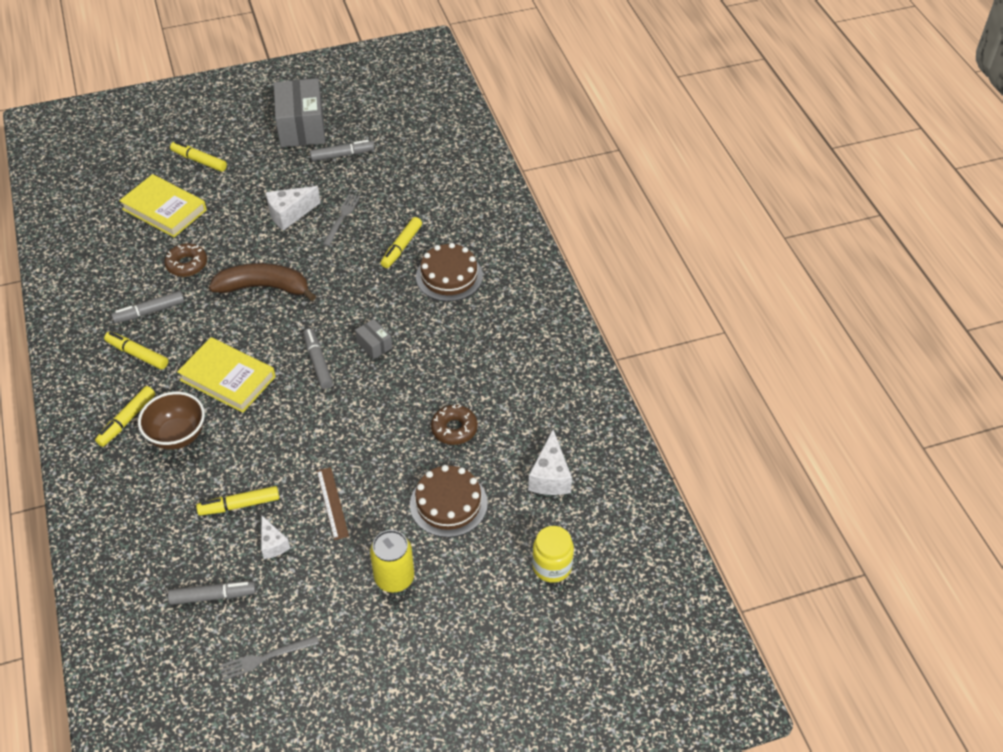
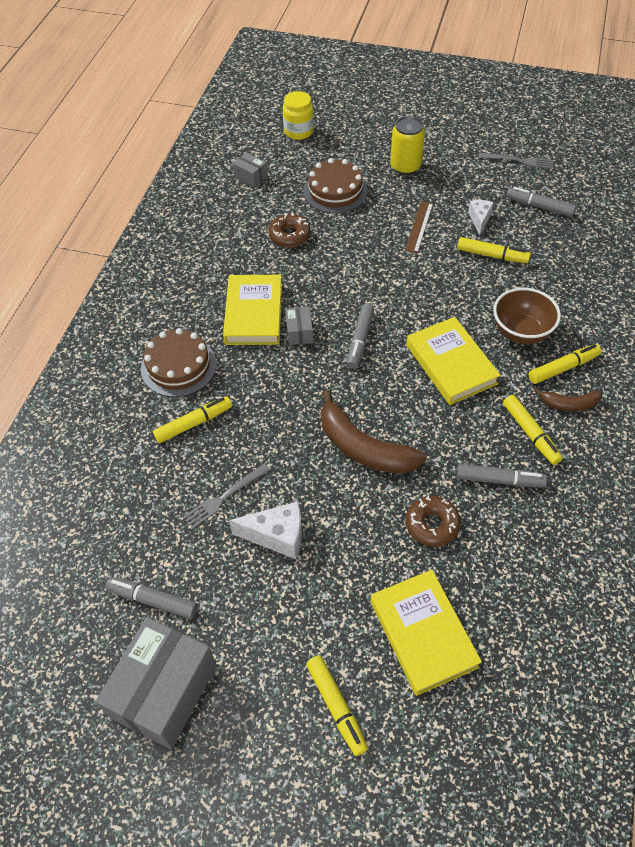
camera: 145 degrees left, 5 degrees up
white cheese [528,430,572,495] -> grey box [233,152,268,187]
none -> yellow book [223,275,282,345]
none -> brown banana [534,388,602,411]

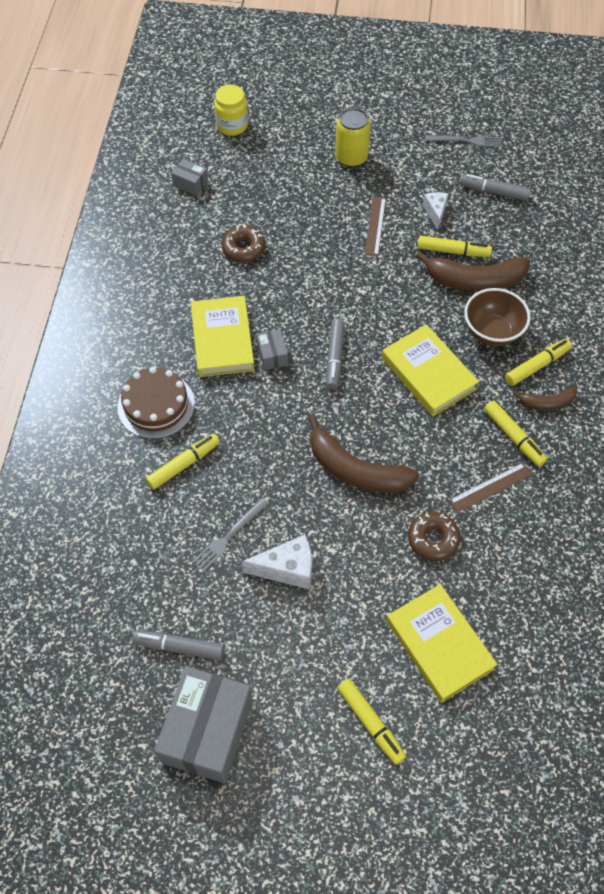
camera: 10 degrees left, 5 degrees up
brown cake [303,158,368,213] -> none
grey marker [457,464,547,487] -> brown ruler [449,463,532,513]
none -> brown banana [415,251,530,292]

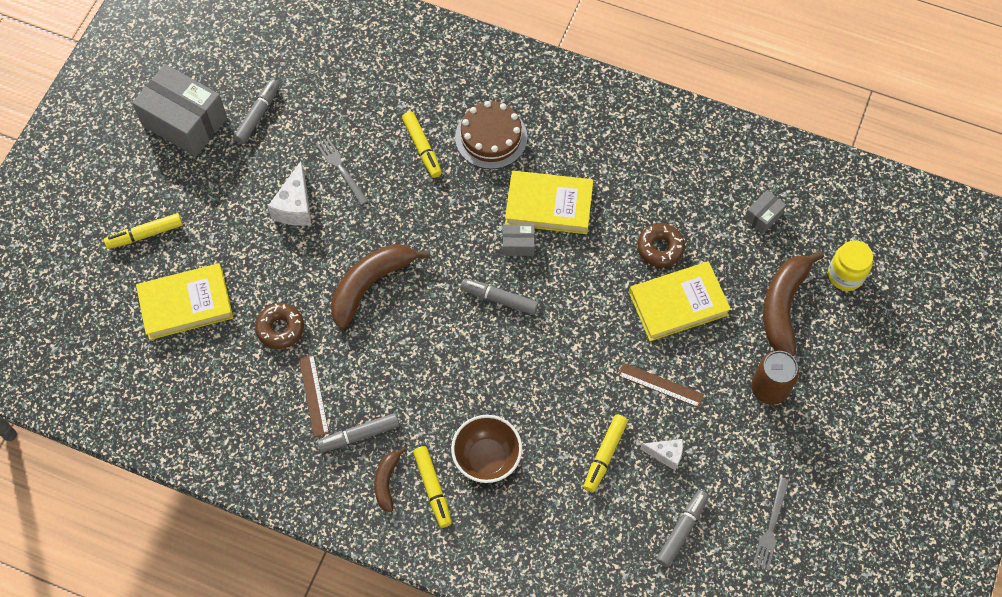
camera: 105 degrees right, 5 degrees up
yellow can [335,108,371,167] -> brown can [751,351,799,405]
yellow book [382,324,479,416] -> yellow book moved to [629,261,731,341]
brown banana [415,251,530,292] -> brown banana moved to [763,250,824,356]
yellow marker [484,400,547,466] -> grey marker [317,413,399,452]

